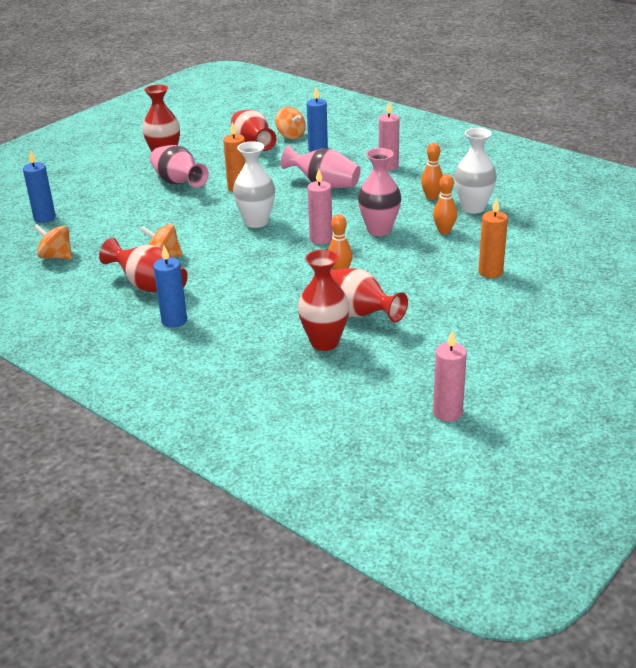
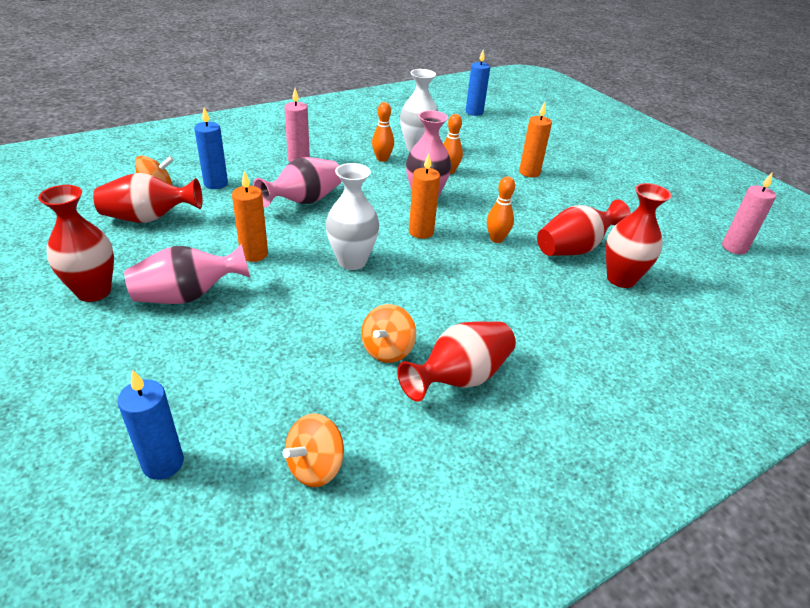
camera: 75 degrees left, 5 degrees up
blue candle [153,246,187,328] -> blue candle moved to [466,50,490,116]
pink candle [308,169,333,245] -> orange candle [409,153,440,239]

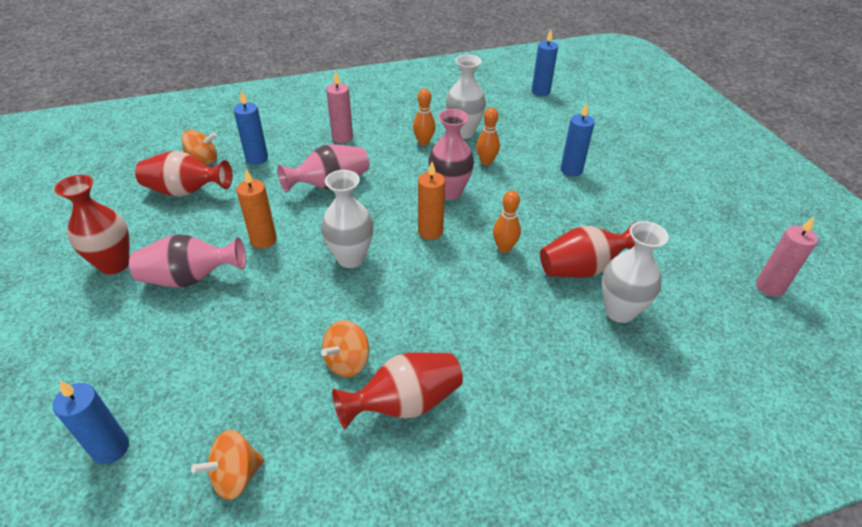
camera: 15 degrees right, 5 degrees up
orange candle [519,102,552,177] -> blue candle [561,103,595,177]
red vase [606,183,671,288] -> white vase [602,221,669,323]

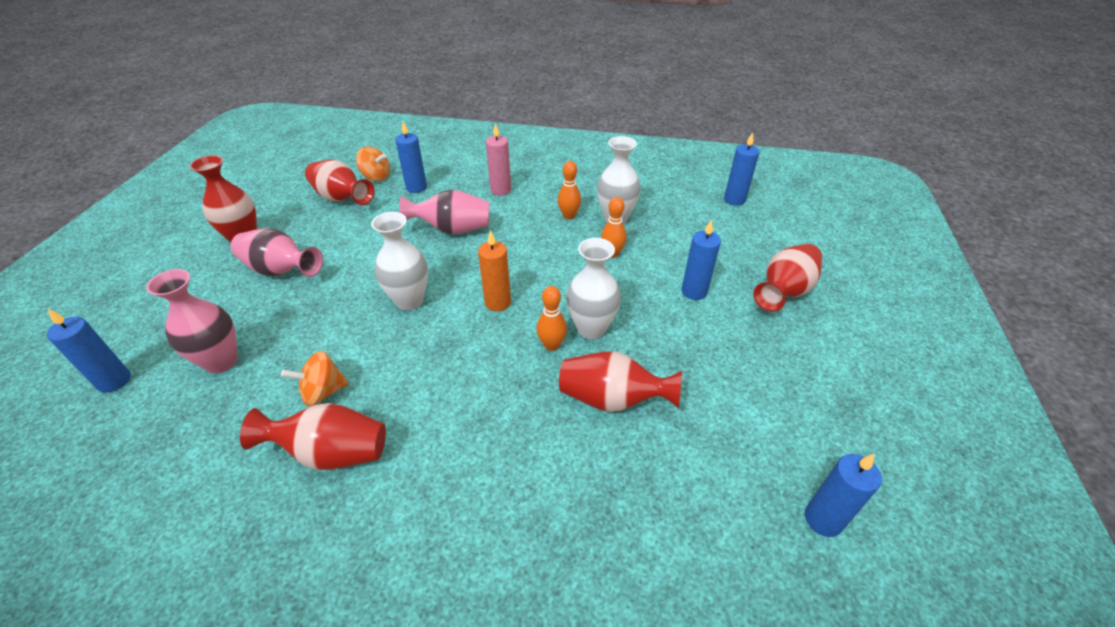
camera: 30 degrees right, 0 degrees up
orange spinning top [191,430,265,500] -> none
orange candle [237,169,277,249] -> none
pink vase [428,109,474,200] -> pink vase moved to [146,269,238,373]
white vase [602,221,669,323] -> white vase moved to [566,238,621,339]
pink candle [756,217,818,297] -> blue candle [805,454,882,537]
none -> red vase [753,244,822,312]

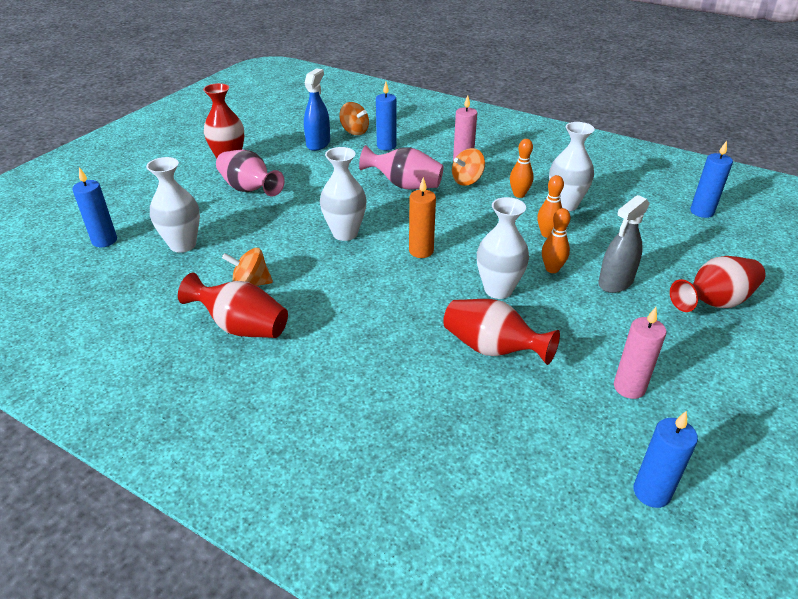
camera: 20 degrees right, 5 degrees down
pink vase [146,269,238,373] -> white vase [146,157,200,253]
red vase [305,160,374,205] -> blue spray bottle [304,68,330,151]
orange bowling pin [537,286,567,351] -> orange bowling pin moved to [542,208,571,273]
blue candle [682,219,721,300] -> grey spray bottle [598,195,650,293]
none -> orange spinning top [452,148,485,186]
none -> pink candle [614,307,666,399]

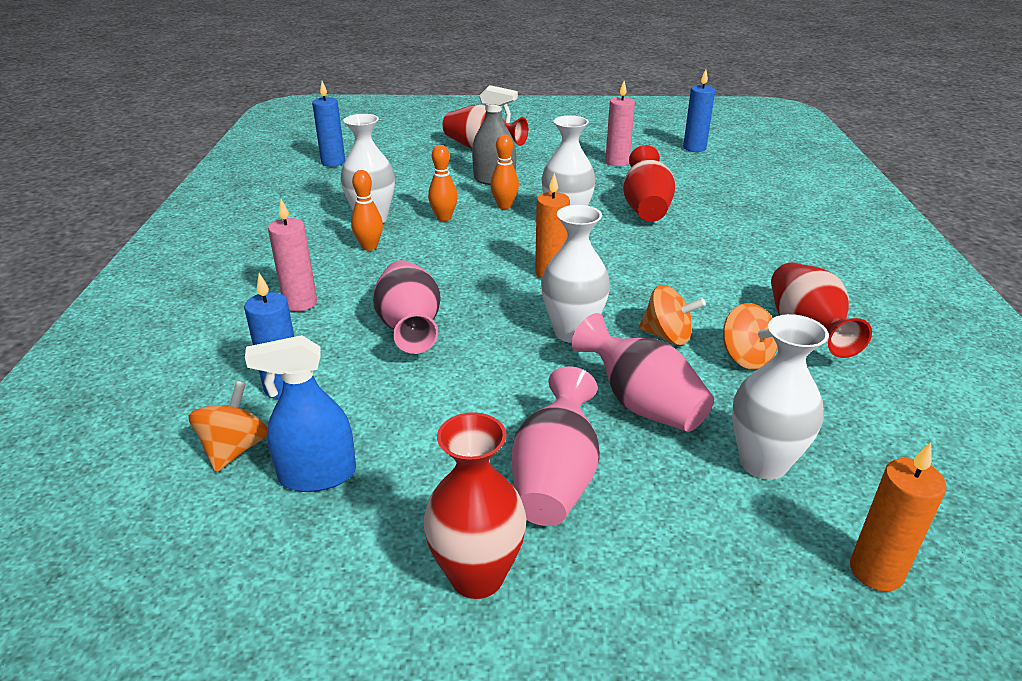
camera: 120 degrees left, 5 degrees down
blue candle [72,167,117,247] -> orange candle [850,442,947,592]
orange spinning top [452,148,485,186] -> orange spinning top moved to [639,285,706,345]
none -> pink vase [571,313,714,432]

